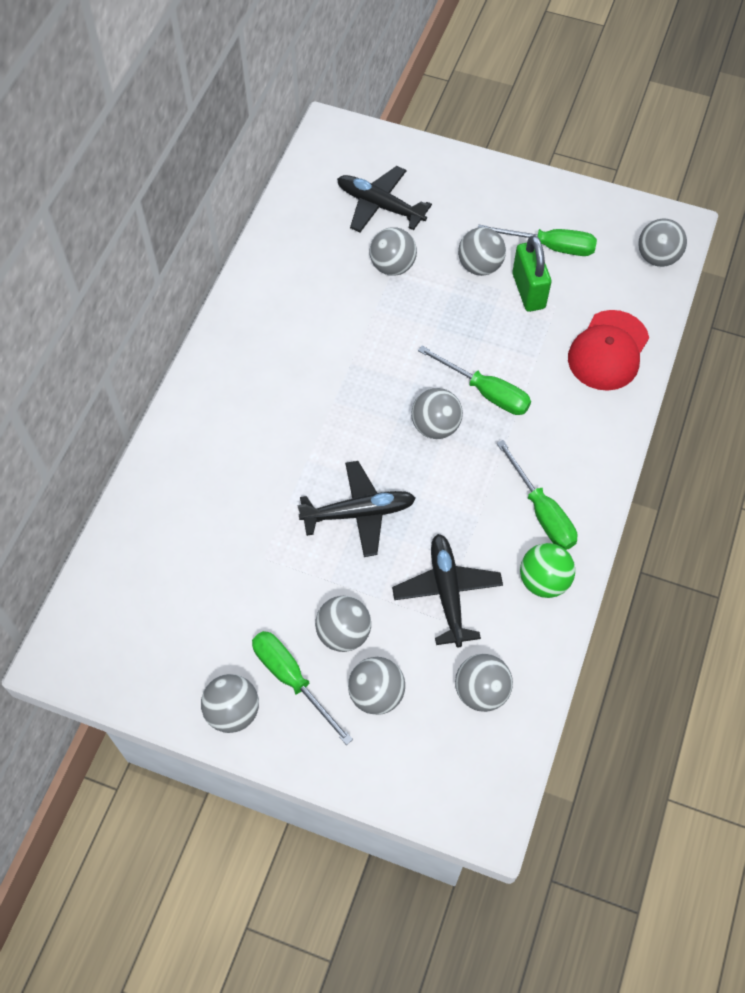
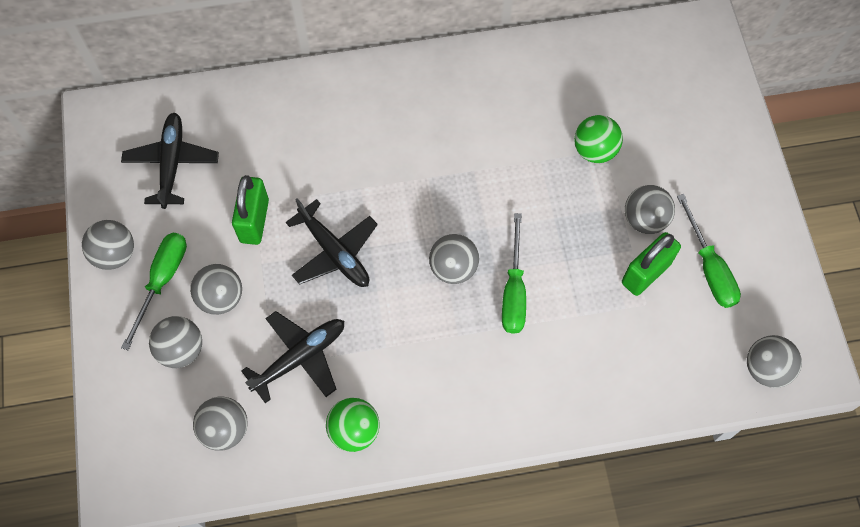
camera: 60 degrees right, 5 degrees up
black plane [337,166,432,232] -> black plane moved to [121,113,219,209]
grey ball [369,227,417,276] -> green ball [574,115,623,163]
green screwdriver [497,440,578,550] -> none
red cap [568,310,649,391] -> none
none -> green padlock [232,175,269,245]

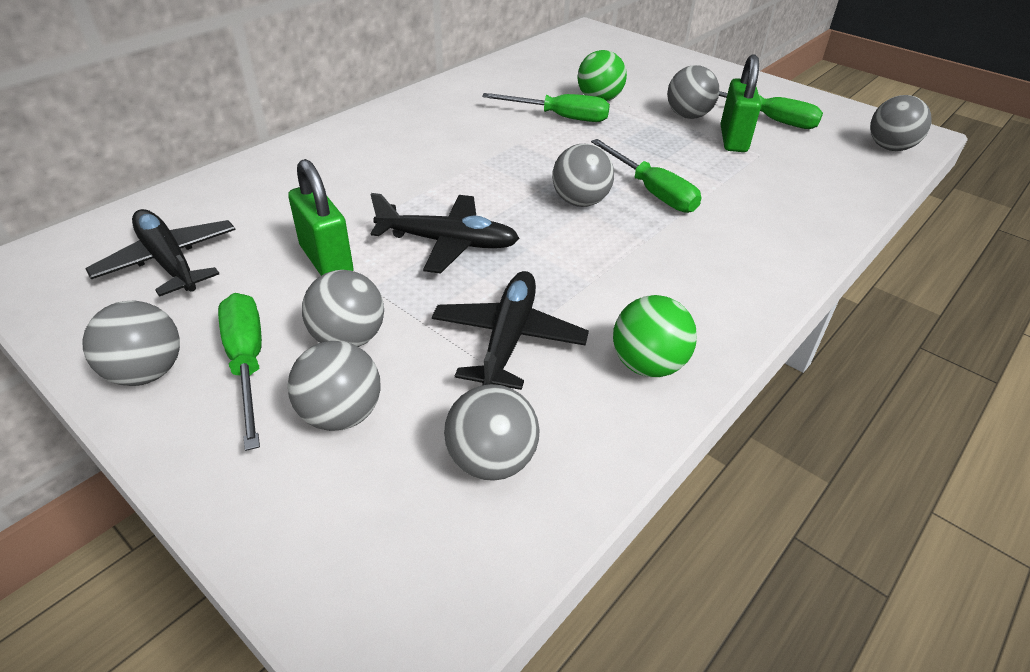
camera: 40 degrees left, 25 degrees down
none -> green screwdriver [482,93,610,122]

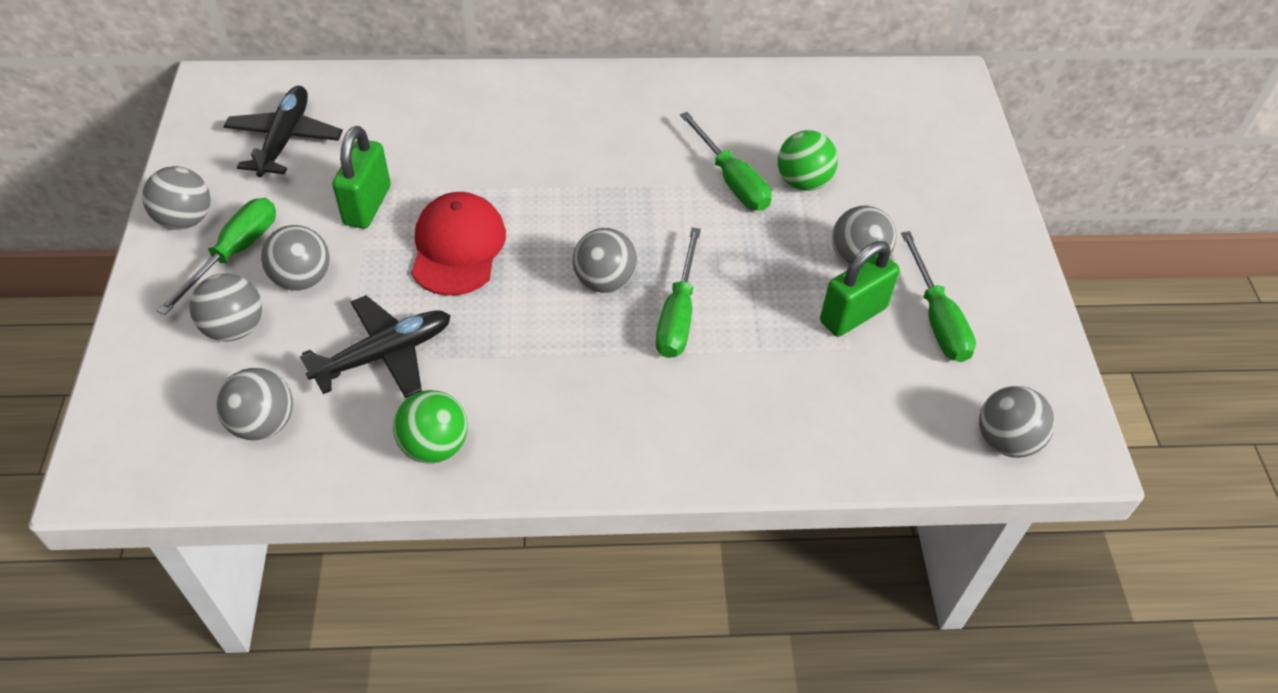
camera: 45 degrees right, 10 degrees up
black plane [370,193,520,274] -> red cap [411,192,506,296]

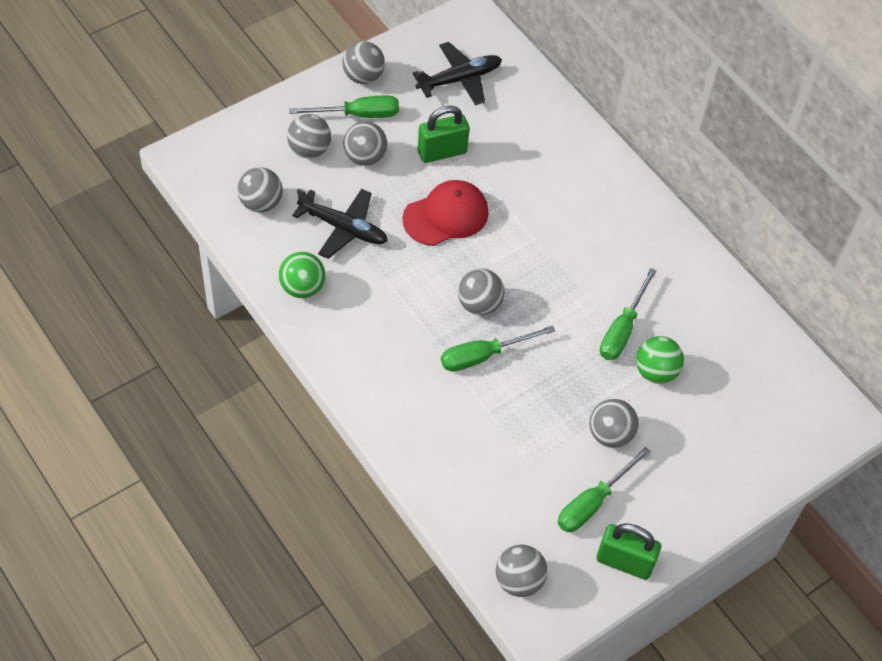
camera: 55 degrees right, 5 degrees up
green padlock [820,241,900,337] -> green padlock moved to [596,523,661,580]

